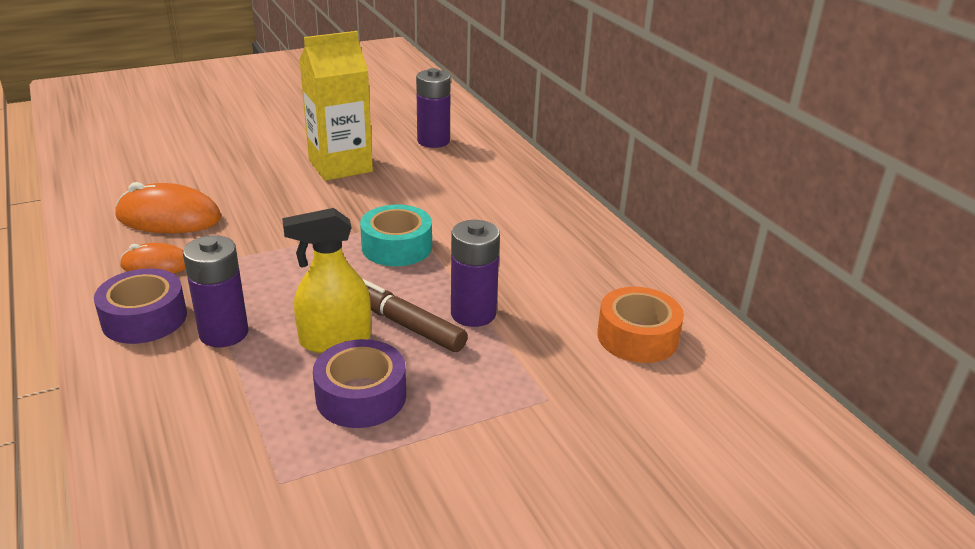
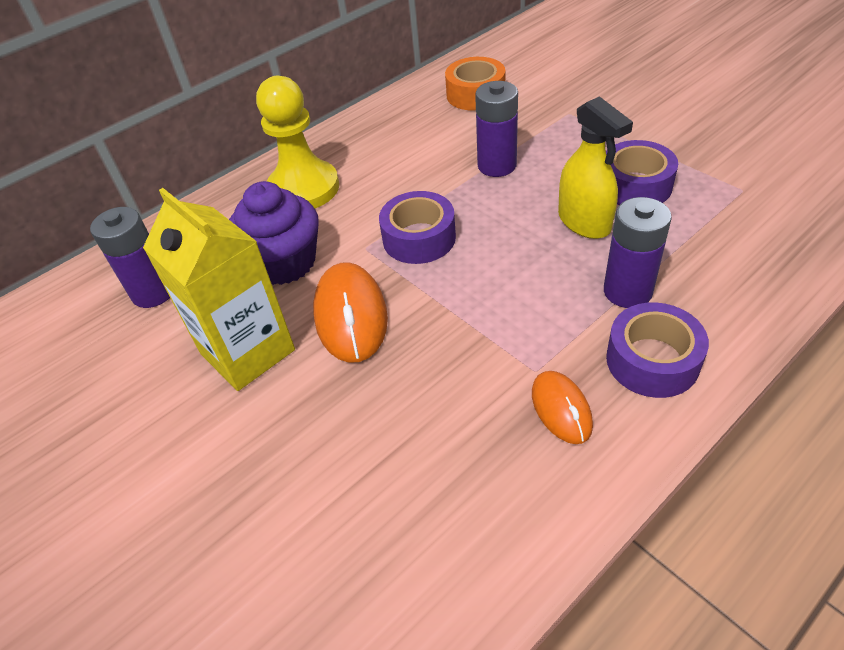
camera: 100 degrees left, 15 degrees up
orange mouse [116,182,222,233] -> orange mouse moved to [313,262,388,363]
turquoise tape [360,205,432,266] -> purple tape [379,191,456,264]
brown marker [363,279,468,352] -> none
none -> purple cupcake [229,181,319,285]
none -> yellow pawn [256,76,339,208]

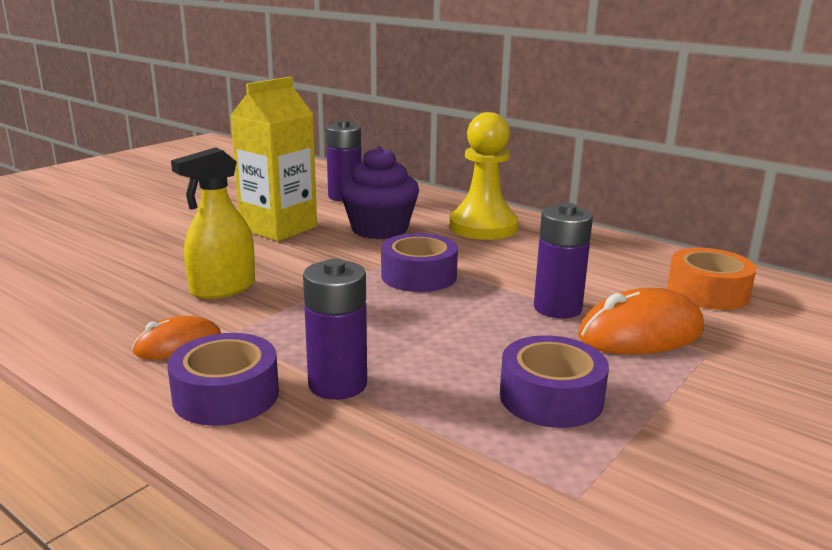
camera: 75 degrees right, 25 degrees down
orange mouse [313,262,388,363] -> orange mouse moved to [578,288,704,354]
yellow spray bottle [558,96,633,239] -> yellow spray bottle moved to [171,147,255,299]

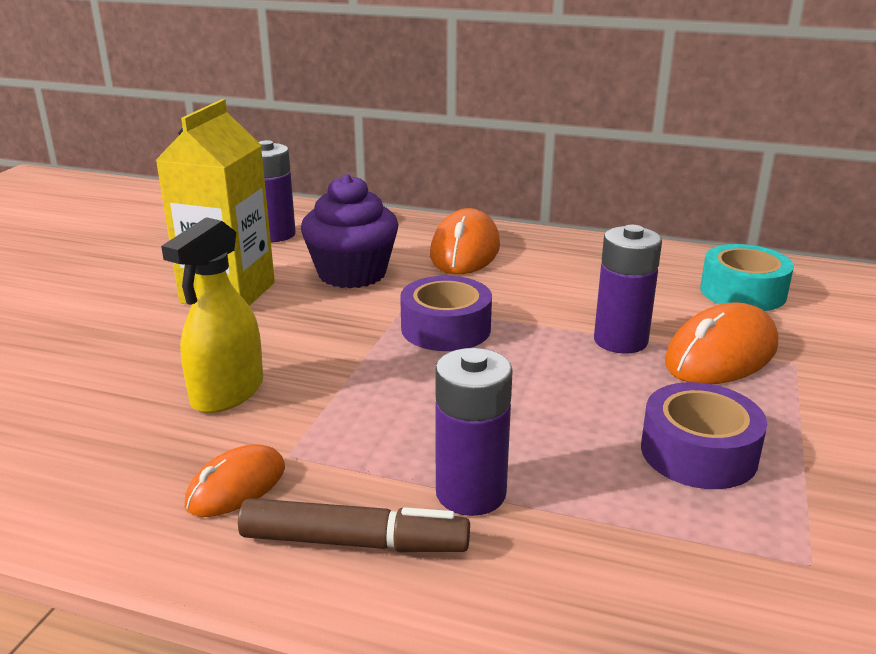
camera: 20 degrees left, 5 degrees up
purple tape [167,333,279,426] -> brown marker [238,498,470,552]
yellow pawn [449,112,519,240] -> orange mouse [430,208,500,274]
orange tape [667,248,756,310] -> turquoise tape [700,244,794,311]

